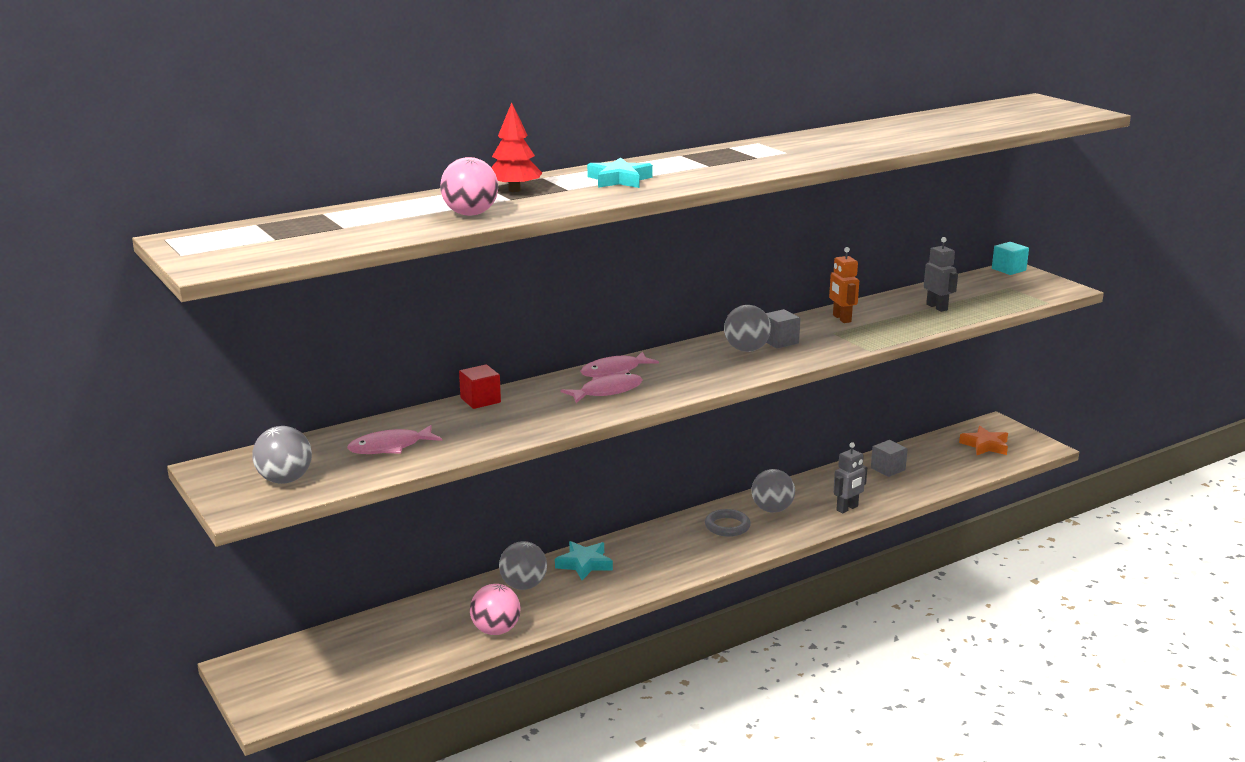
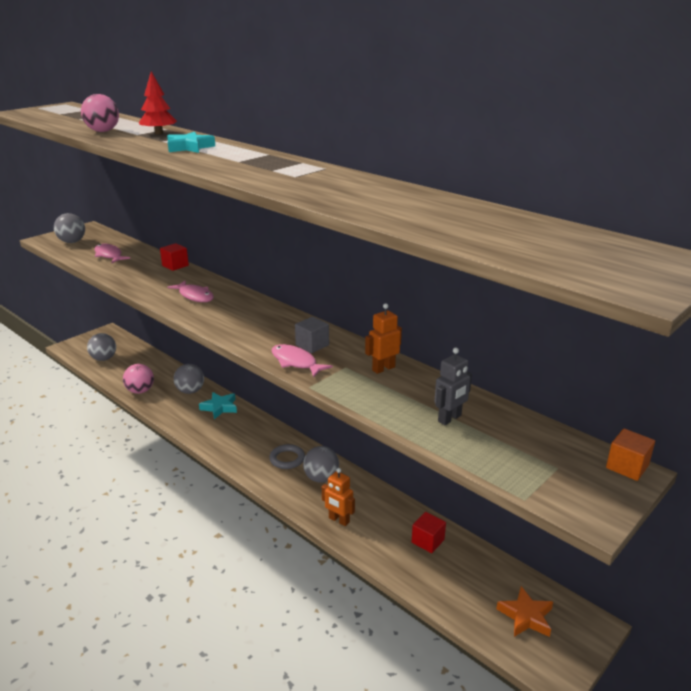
camera: 75 degrees right, 5 degrees up
pink fish [580,351,659,377] -> pink fish moved to [271,344,333,378]
grey ball [724,305,771,352] -> grey ball moved to [87,333,116,361]
grey robot [833,442,867,513] -> orange robot [322,468,355,526]
grey cube [871,440,908,477] -> red cube [412,512,446,553]
turquoise cube [992,242,1029,275] -> orange cube [606,428,655,481]

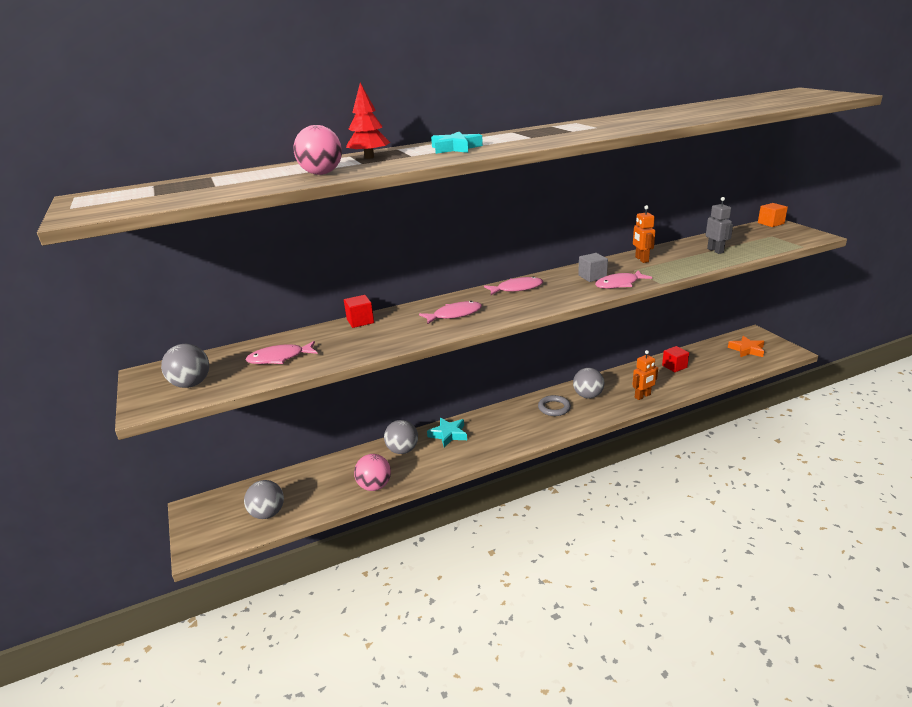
camera: 65 degrees left, 0 degrees up
none -> pink fish [484,276,543,295]

